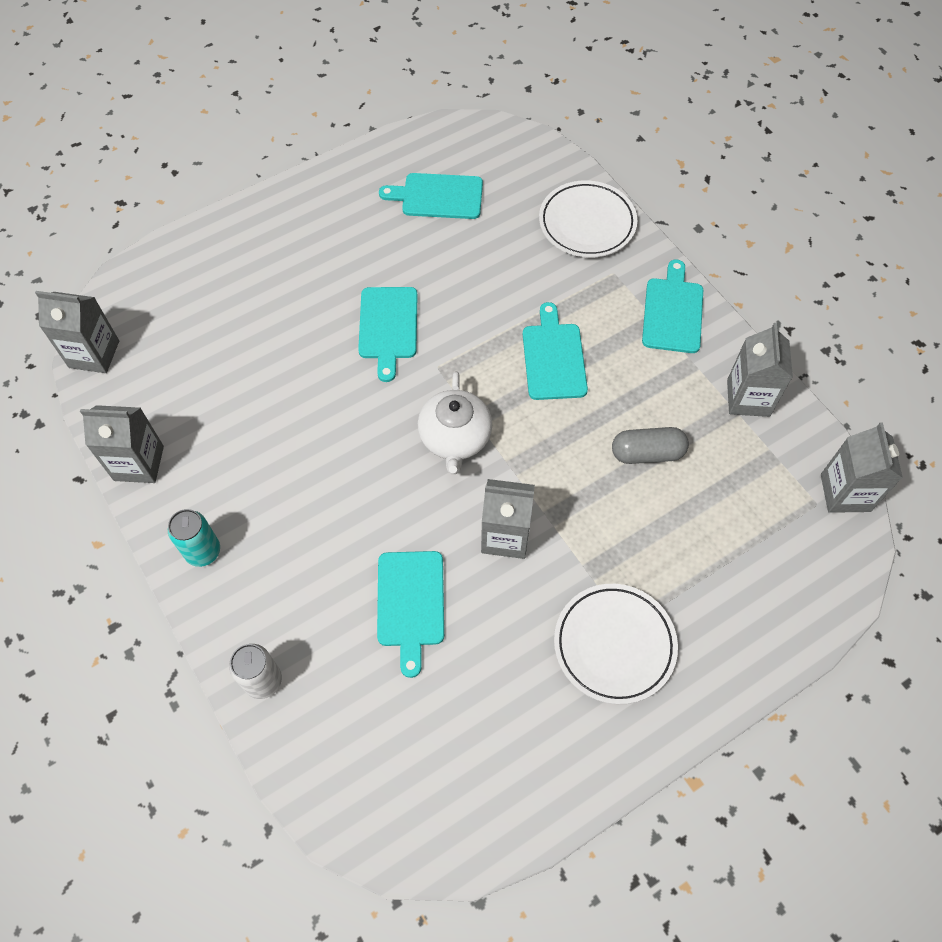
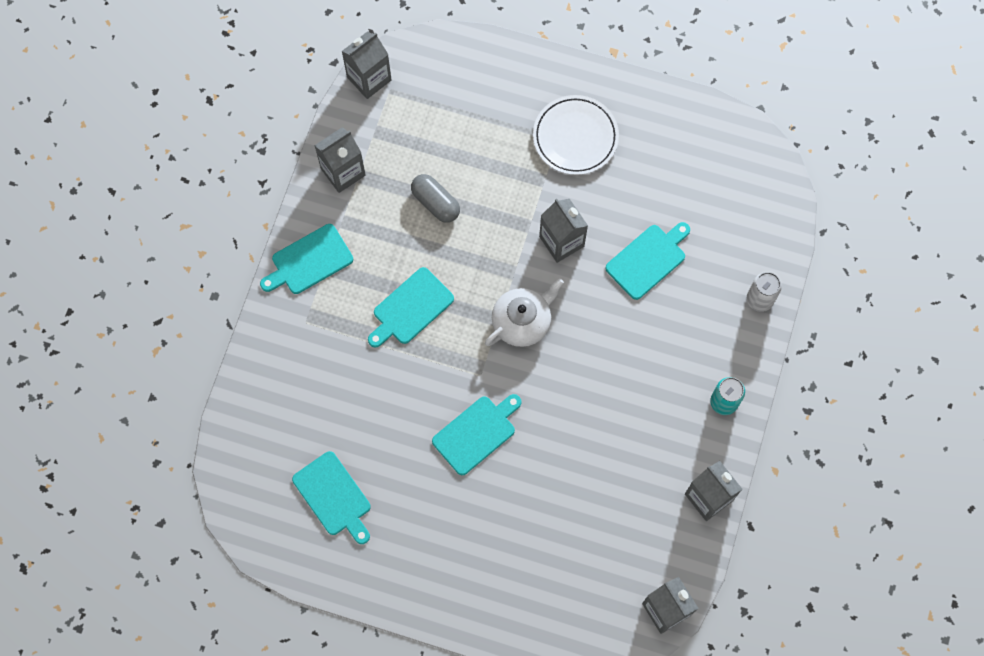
camera: 130 degrees left, 10 degrees up
white plate [539,180,637,258] -> none

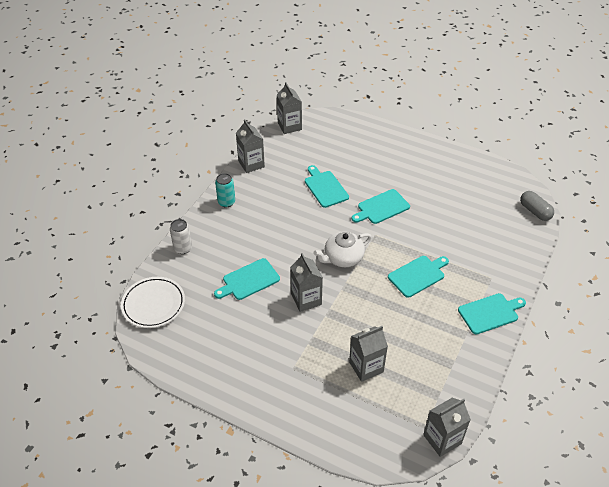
camera: 170 degrees left, 25 degrees down
turquoise cutting board [292,451,371,544] -> turquoise cutting board moved to [305,165,349,208]
grey carton [314,127,366,193] -> grey carton moved to [349,326,388,382]
grey capsule [411,174,460,223] -> grey capsule moved to [520,191,554,221]
white plate [533,95,619,175] -> white plate moved to [121,277,185,328]

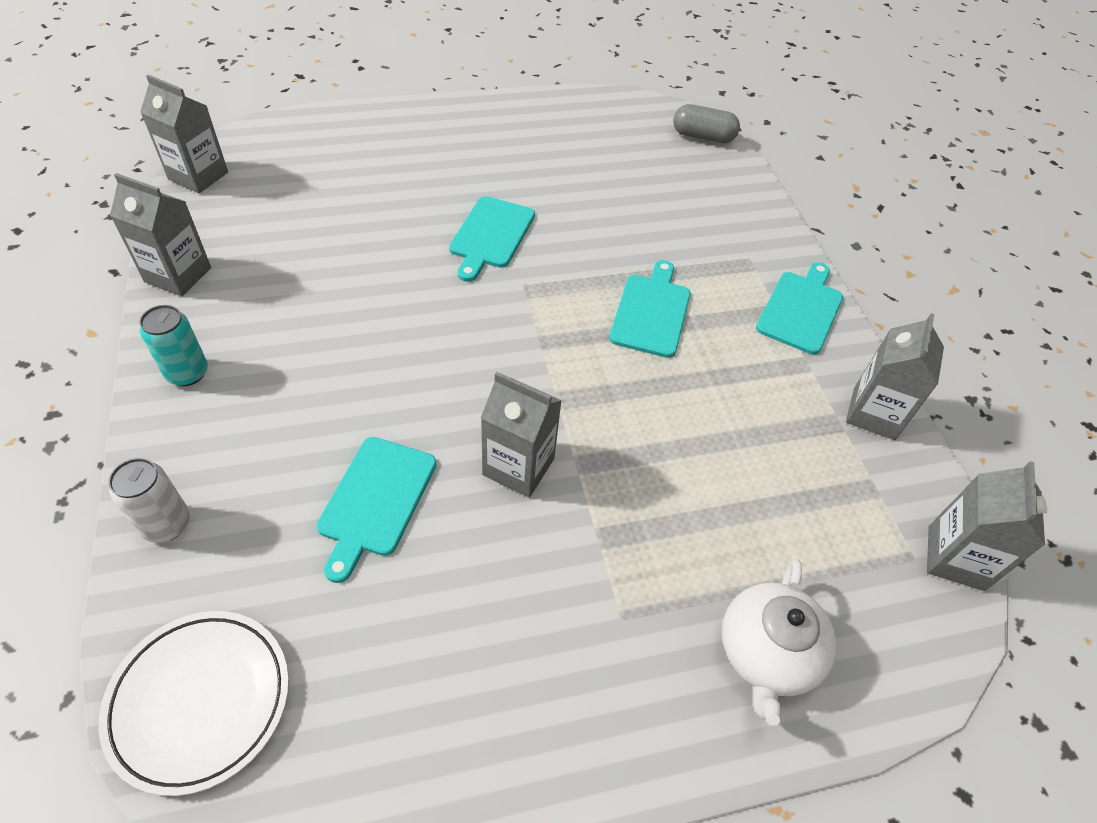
camera: 45 degrees left, 5 degrees up
turquoise cutting board [305,165,349,208] -> none
white teapot [313,232,372,267] -> white teapot moved to [722,559,837,725]
grey carton [349,326,388,382] -> grey carton moved to [846,313,944,440]

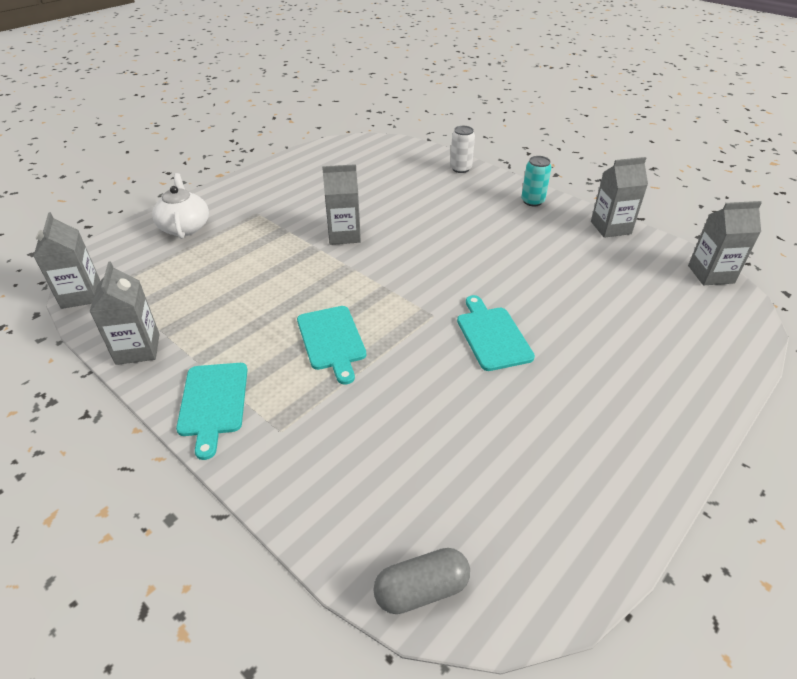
camera: 150 degrees right, 10 degrees down
white plate [99,611,289,796] -> none
turquoise cutting board [317,437,436,583] -> none

